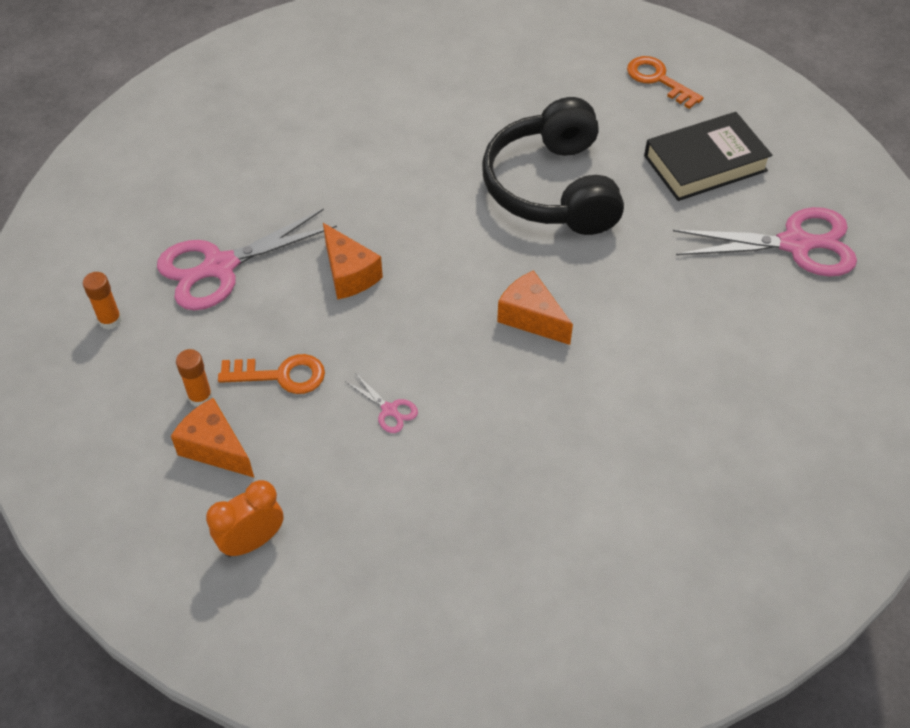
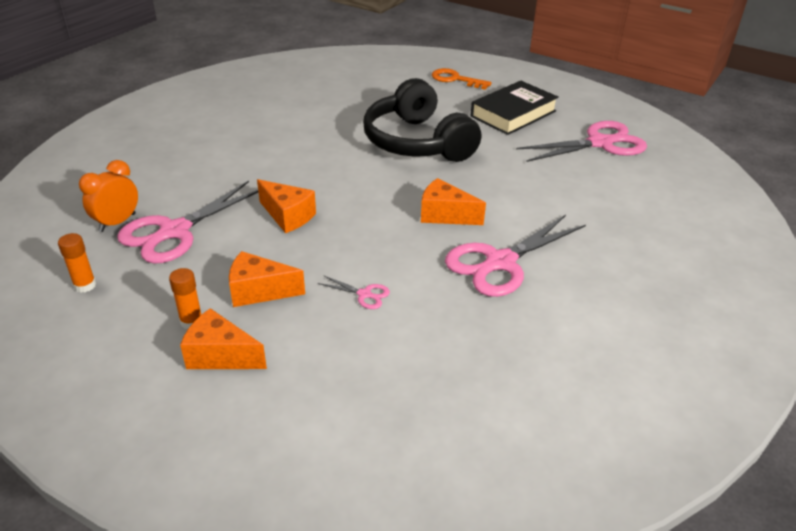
camera: 20 degrees left, 15 degrees down
orange clock [206,480,284,557] -> orange clock moved to [79,160,138,232]
orange key [218,354,325,394] -> orange cheese [229,251,305,307]
none -> pink scissors [445,215,586,297]

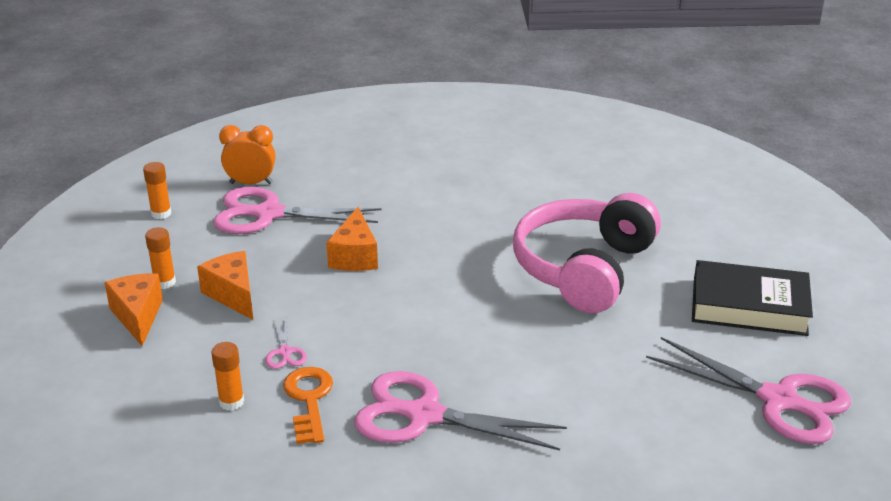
camera: 55 degrees right, 5 degrees down
black headphones [363,78,481,162] -> pink headphones [513,193,661,313]
orange cheese [421,178,486,225] -> none
orange key [432,68,492,90] -> orange key moved to [283,367,333,444]
none -> orange glue stick [211,342,244,411]

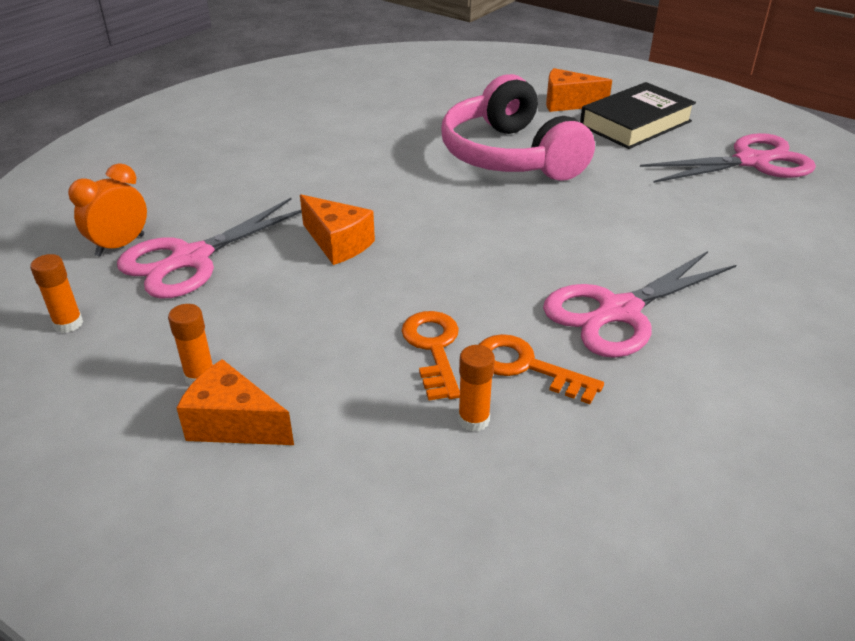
camera: 50 degrees left, 5 degrees up
orange cheese [197,251,253,320] -> orange cheese moved to [546,68,612,112]
pink scissors [265,316,307,369] -> orange key [402,311,460,400]

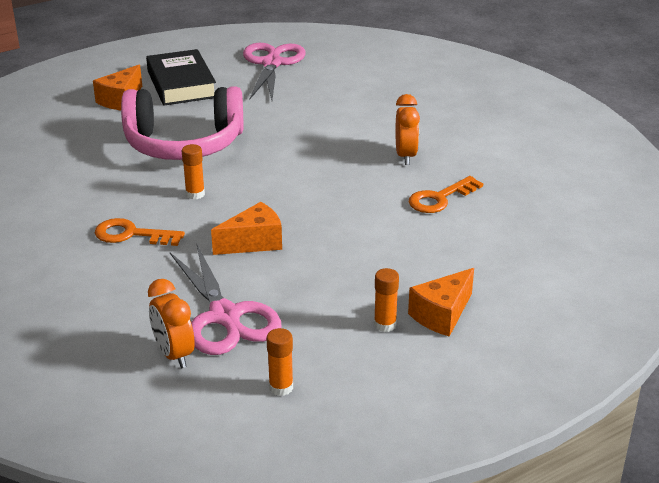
camera: 70 degrees left, 5 degrees down
orange key [402,311,460,400] -> orange key moved to [95,218,185,246]
orange glue stick [458,345,495,432] -> orange glue stick moved to [182,144,205,200]
pink scissors [543,251,736,358] -> orange clock [396,94,420,165]

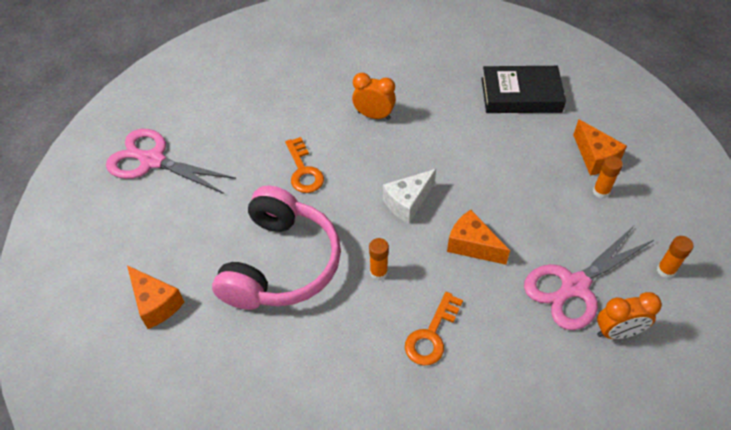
camera: 70 degrees left, 20 degrees up
black book [146,49,216,106] -> black book moved to [481,66,566,113]
pink scissors [170,245,282,355] -> pink scissors turned 150 degrees clockwise [524,226,654,330]
orange cheese [211,202,282,255] -> orange cheese turned 45 degrees counterclockwise [447,210,510,265]
orange key [409,176,483,213] -> orange key moved to [285,137,324,193]
none -> white cheese [383,169,436,223]

